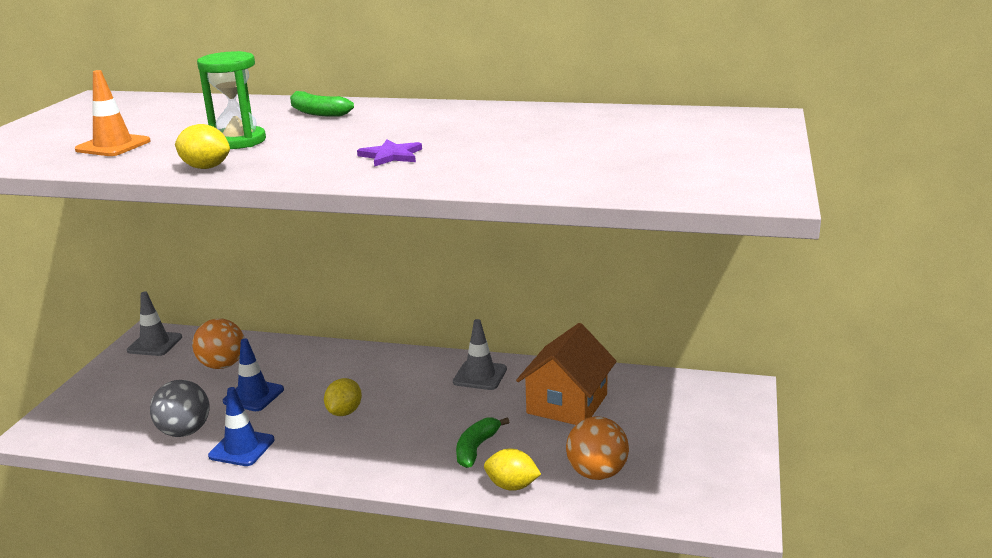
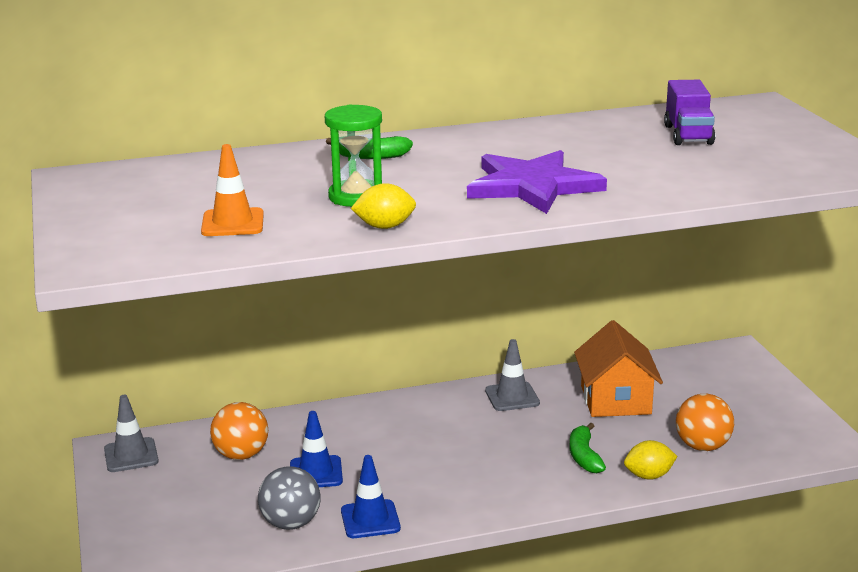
camera: 30 degrees left, 0 degrees up
yellow lemon [324,378,362,416] -> none
purple star [357,139,422,167] -> purple star [467,150,607,214], size x2.21
none -> purple truck [664,80,715,145]

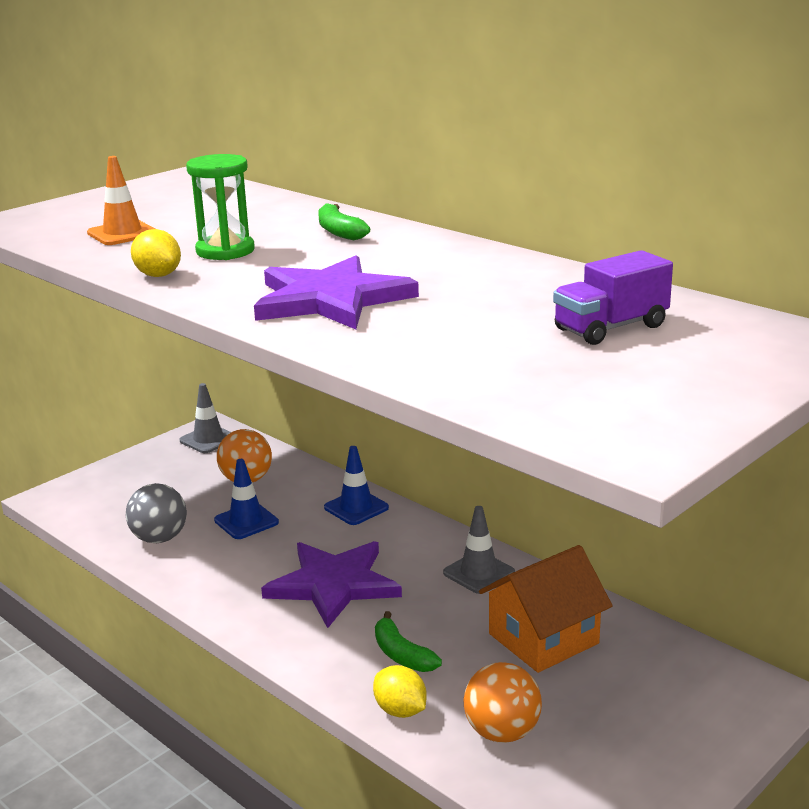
camera: 60 degrees right, 0 degrees up
blue traffic cone [341,455,401,538] -> blue traffic cone moved to [324,446,389,525]
green banana [570,422,606,473] -> green banana turned 90 degrees counterclockwise [375,611,442,672]
none -> purple star [261,541,402,628]

